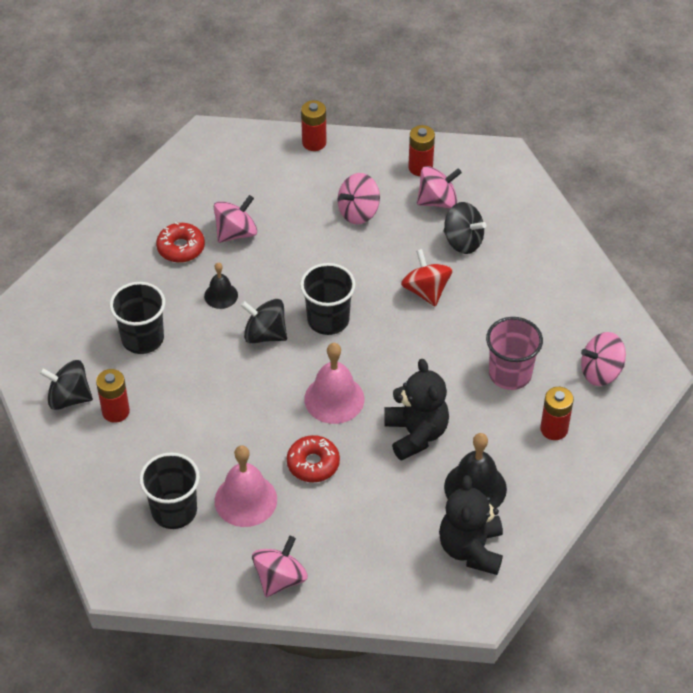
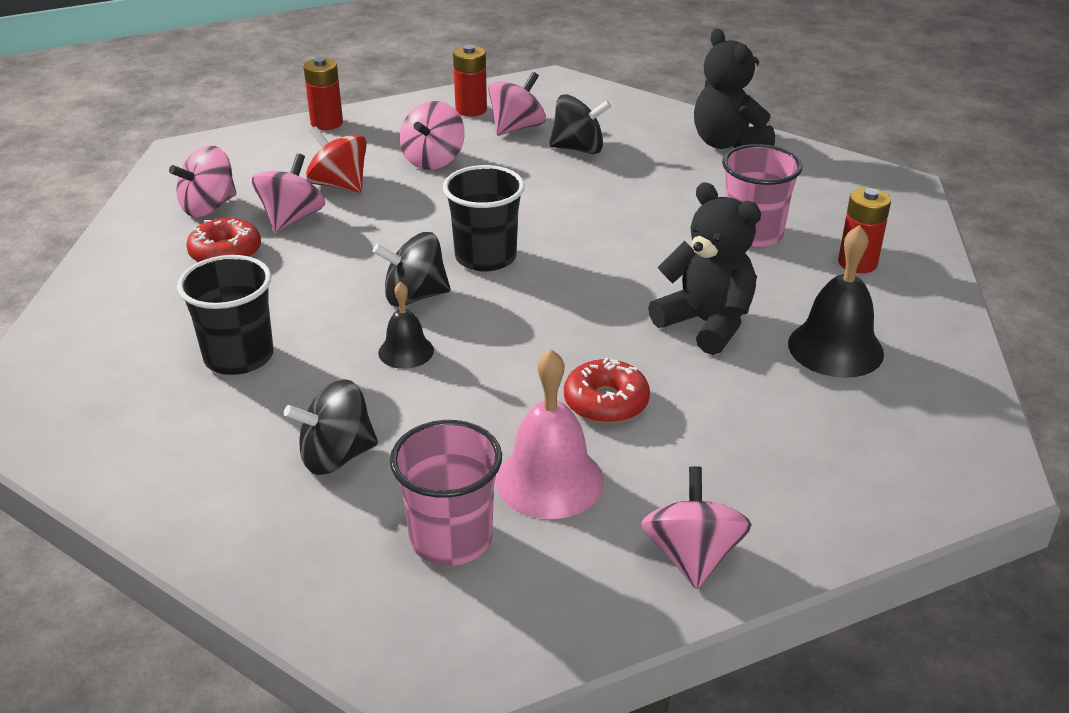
camera: 30 degrees left, 15 degrees down
black spinning top [39,360,93,410] -> black spinning top moved to [284,379,378,475]
red battery [96,369,130,423] -> none
black cup [139,452,200,529] -> pink cup [390,420,502,566]
black bell [204,262,238,309] -> black bell moved to [378,281,434,369]
pink bell [304,343,364,424] -> none
red spinning top [401,249,453,306] -> red spinning top moved to [306,126,367,193]
black teddy bear [439,475,503,575] -> black teddy bear moved to [694,29,775,149]
pink spinning top [581,332,626,386] -> pink spinning top moved to [169,146,237,217]

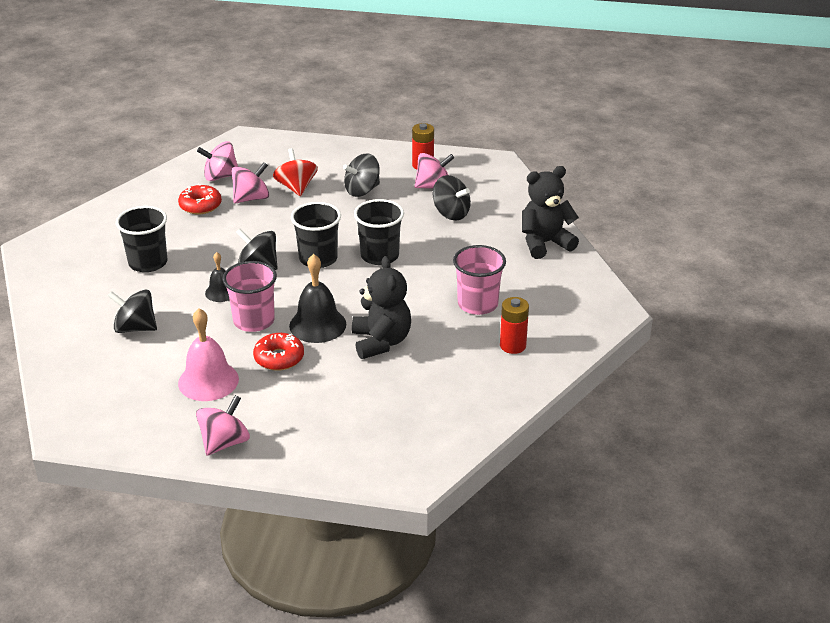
camera: 35 degrees right, 0 degrees up
red battery [304,57,343,130] -> none
pink cup [390,420,502,566] -> pink cup moved to [222,261,277,332]
pink spinning top [400,101,465,170] -> black spinning top [343,153,380,197]
black teddy bear [694,29,775,149] -> black teddy bear turned 60 degrees clockwise [522,166,579,259]
black bell [788,225,884,378] -> black bell moved to [289,254,346,343]
none -> black cup [354,199,404,265]

